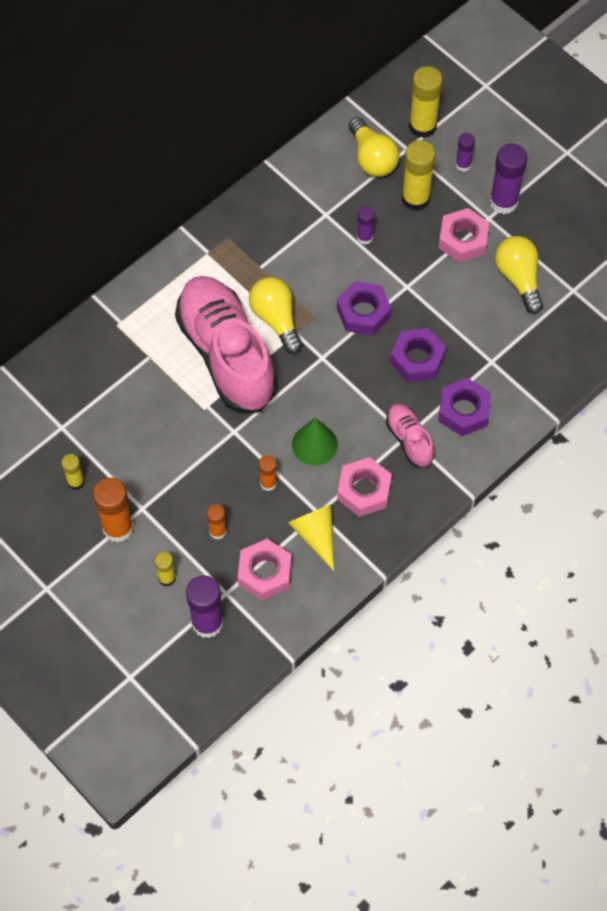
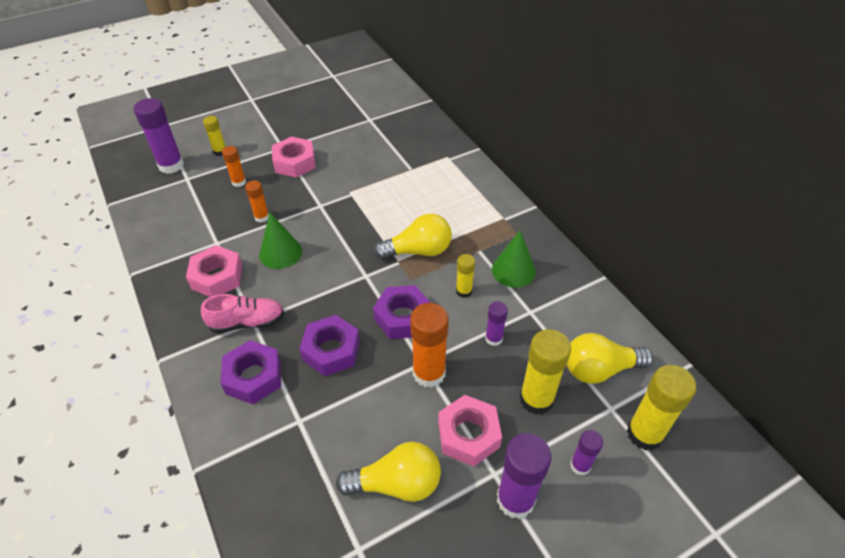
camera: 105 degrees right, 15 degrees down
yellow glue stick [61,454,84,490] -> yellow glue stick moved to [456,254,475,298]
orange glue stick [93,478,134,543] -> orange glue stick moved to [410,303,449,388]
pink shoe [175,276,277,412] -> none
pink nut [238,539,292,601] -> pink nut moved to [272,136,316,178]
yellow cone [288,504,334,571] -> none
none -> green cone [492,230,536,288]

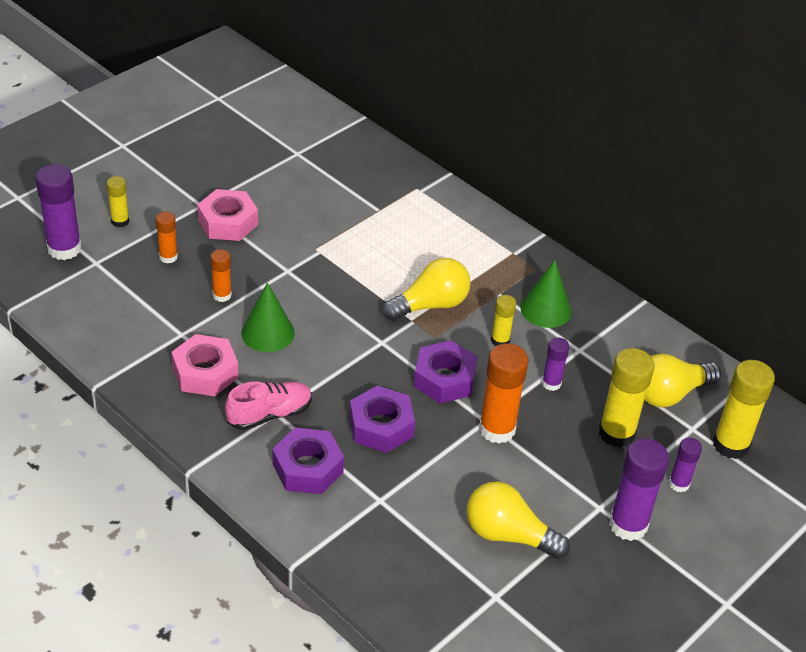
camera: 20 degrees left, 5 degrees down
yellow light bulb [336,442,441,502] -> yellow light bulb turned 135 degrees counterclockwise [466,481,570,559]
pink nut [438,395,502,466] -> none

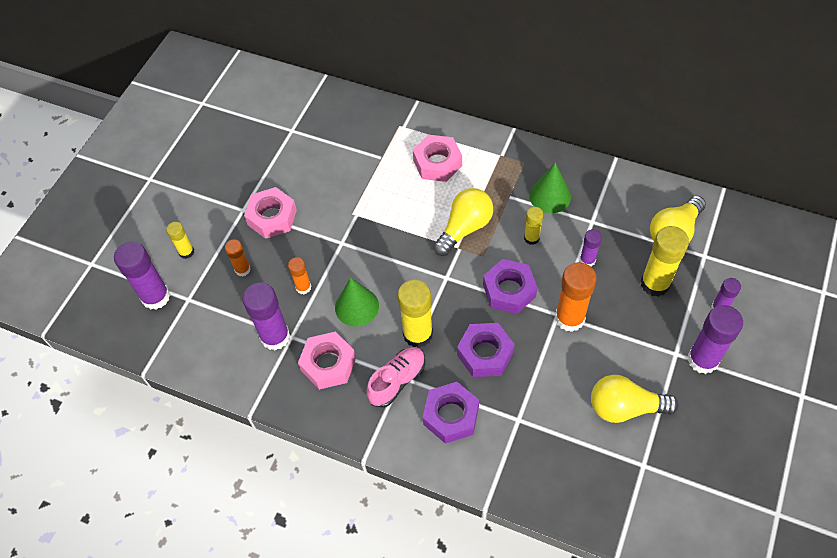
camera: 15 degrees left, 15 degrees up
yellow glue stick [713,360,775,459] -> yellow glue stick moved to [398,280,433,348]
none -> purple glue stick [242,283,290,350]
none -> pink nut [413,135,462,182]

